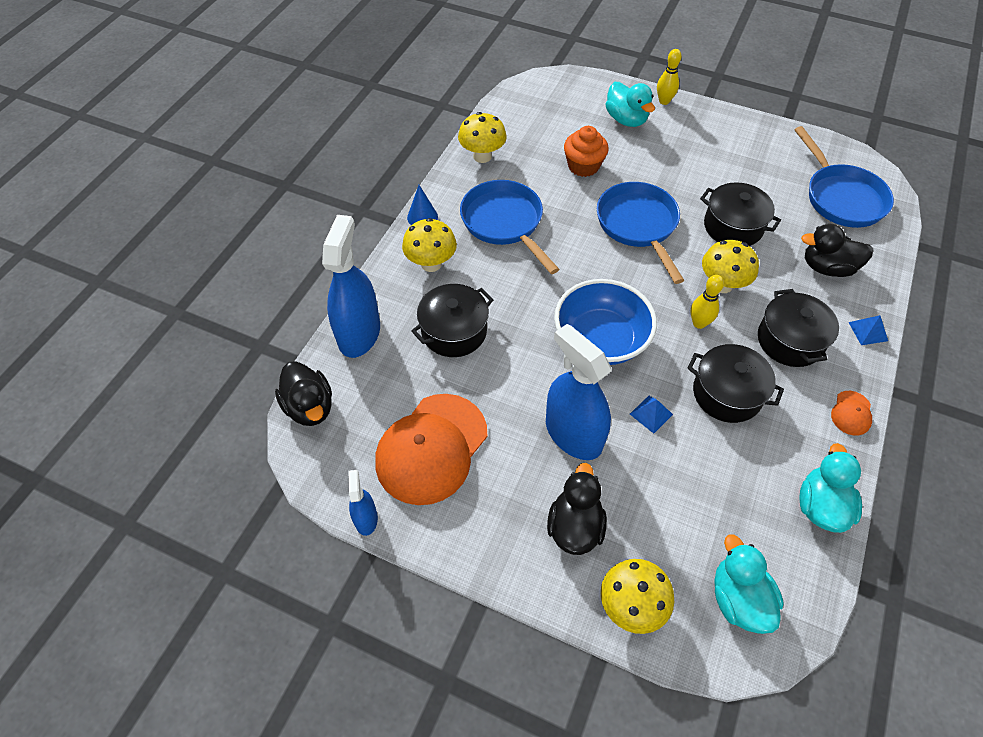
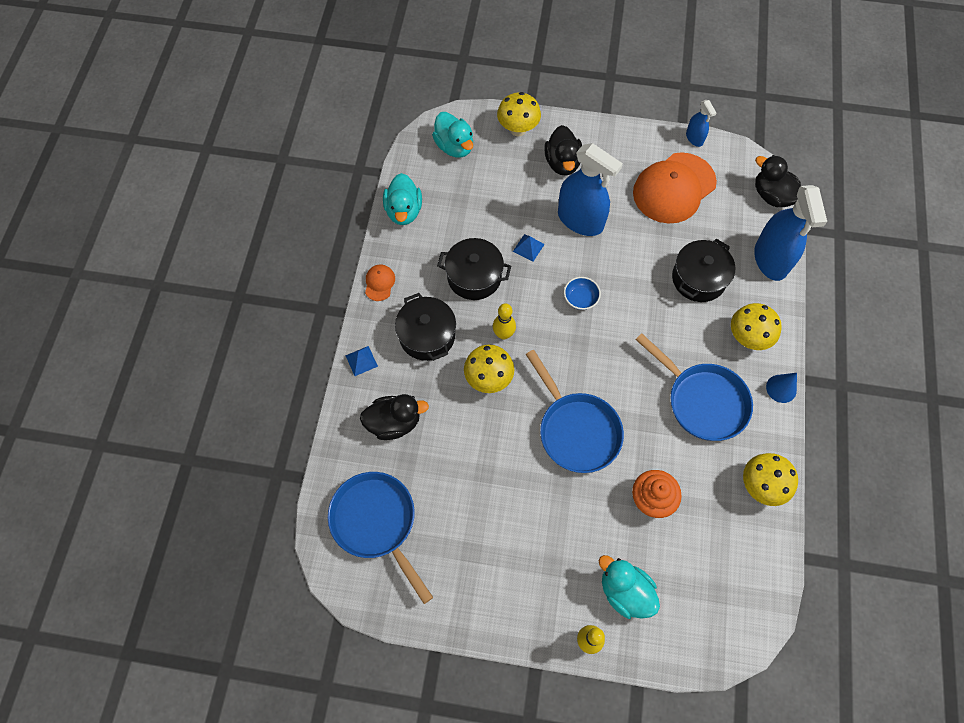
camera: 165 degrees right, 10 degrees up
orange cap [375,394,487,505] -> orange cap turned 150 degrees counterclockwise [633,152,717,224]
blue bowl [554,279,657,365] -> blue bowl [564,277,601,310], size x0.45
black pot [700,182,781,246] -> none

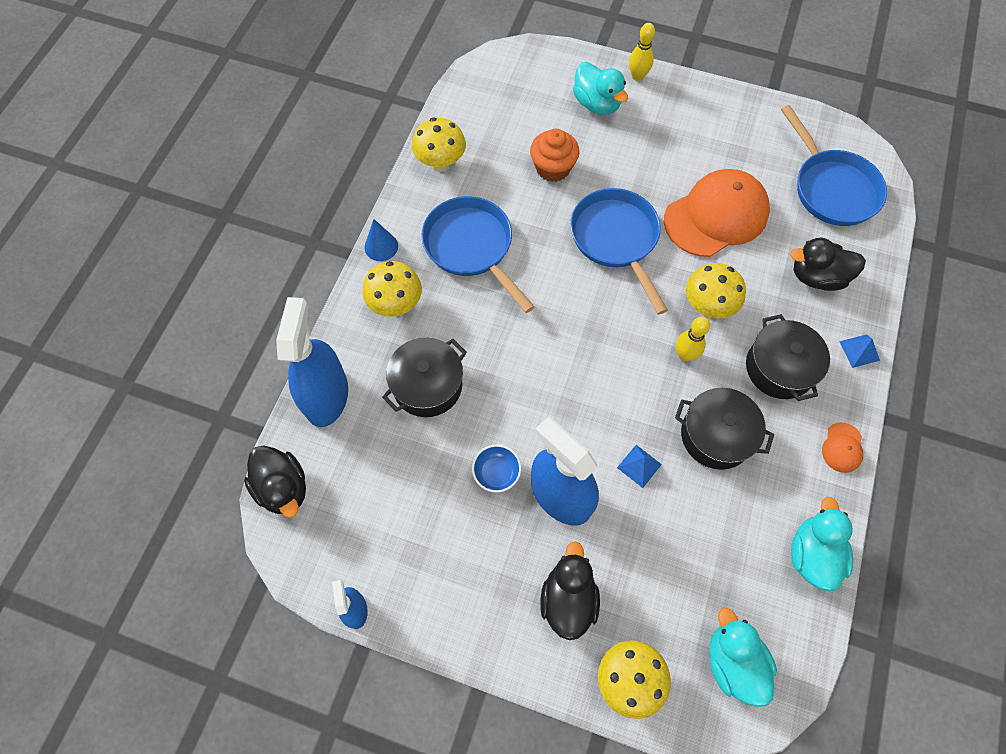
camera: 170 degrees left, 0 degrees up
blue bowl [564,277,601,310] -> blue bowl moved to [472,445,521,493]
orange cap [633,152,717,224] -> orange cap moved to [664,169,770,257]

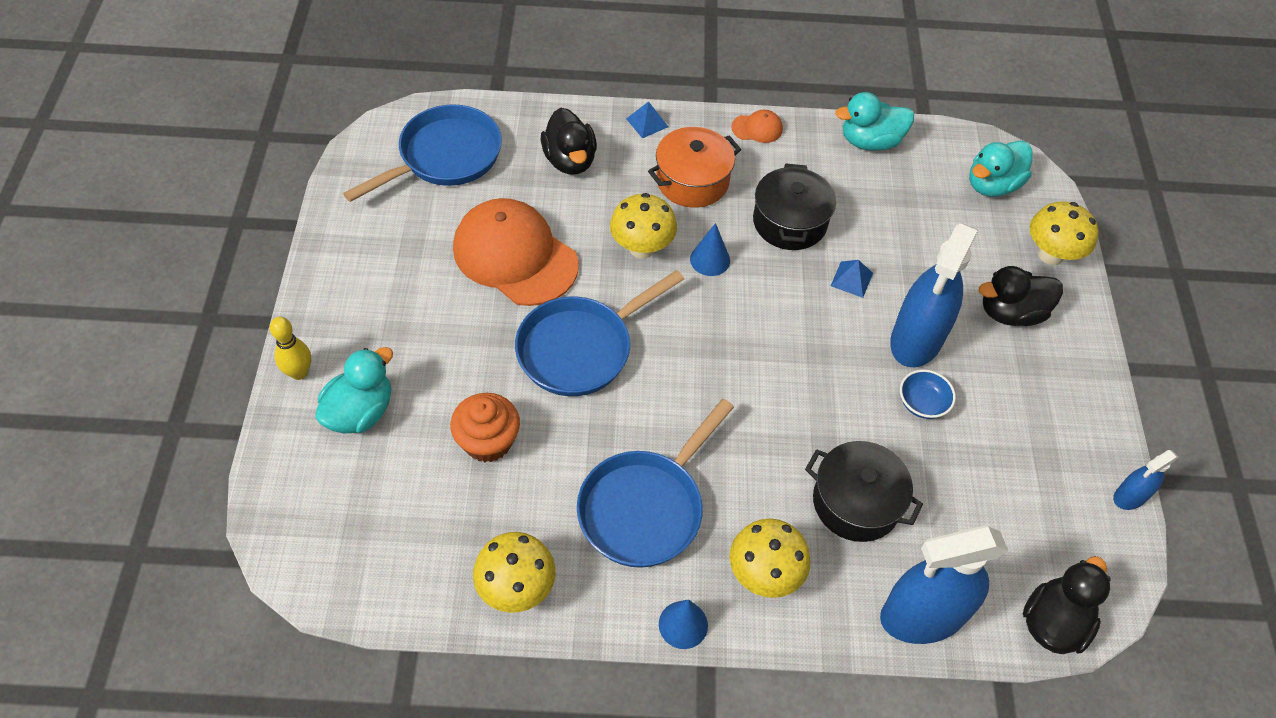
camera: 110 degrees left, 10 degrees down
yellow bowling pin [676,317,710,361] -> blue cone [690,223,730,276]
black pot [746,314,830,401] -> orange pot [648,127,741,208]

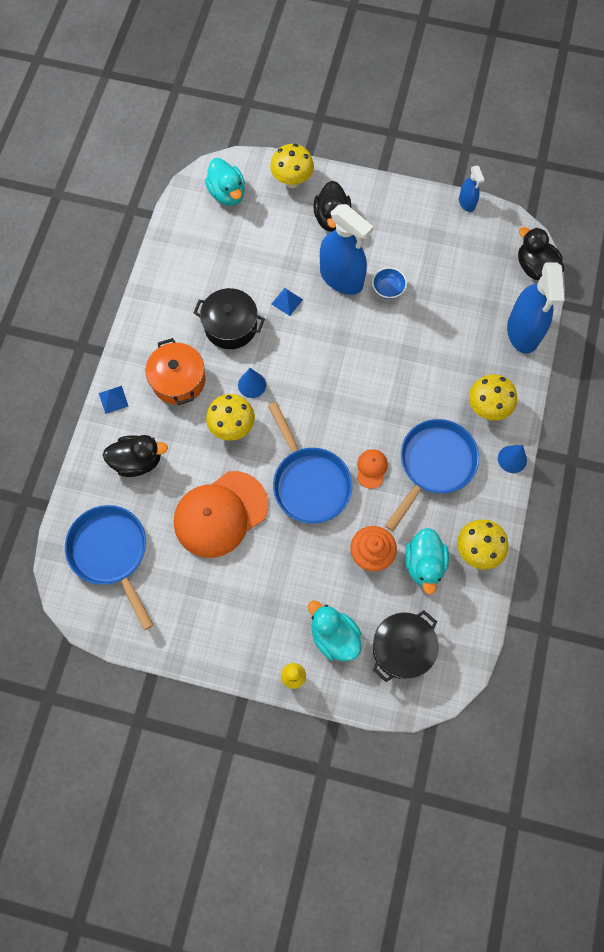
camera: 75 degrees left, 15 degrees up
blue pan [577,399,734,568] -> blue pan turned 105 degrees counterclockwise [385,419,479,532]
orange cap [731,110,783,143] -> orange cap moved to [357,449,388,489]
black pot [805,441,923,542] -> black pot moved to [373,610,438,682]
turquoise duck [835,92,914,151] -> turquoise duck moved to [405,528,449,595]

